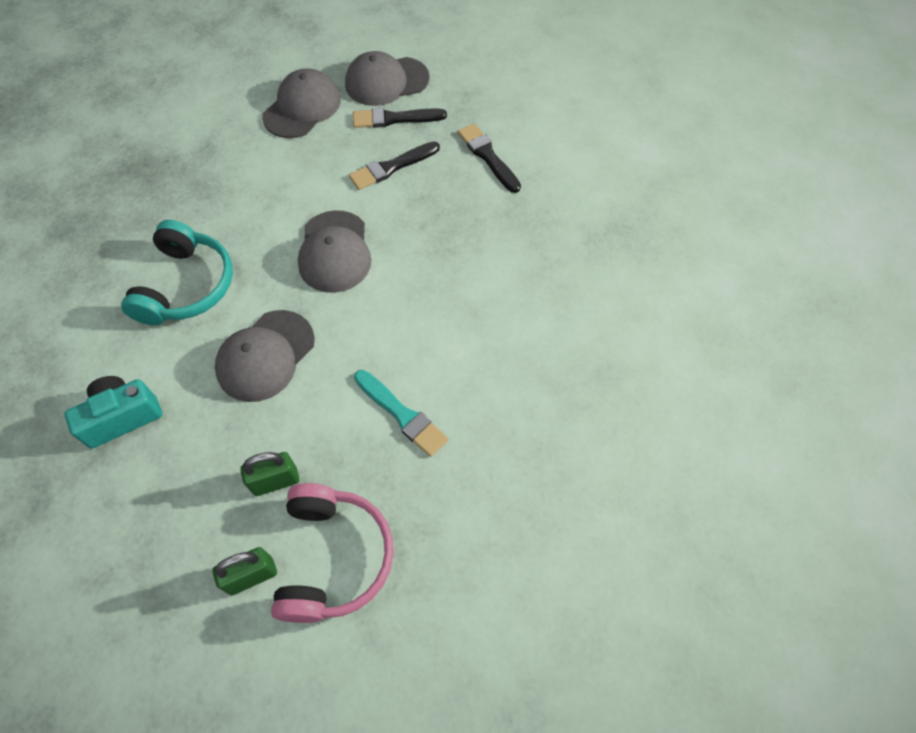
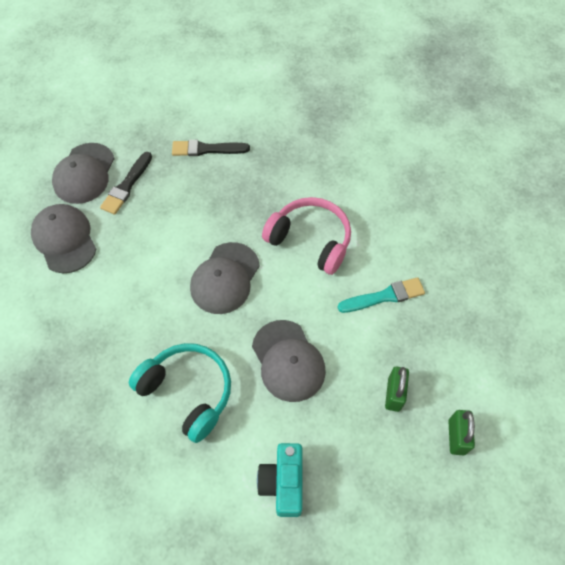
camera: 60 degrees left, 0 degrees up
pink headphones [271,483,394,623] -> pink headphones moved to [262,197,351,275]
grey cap [298,210,371,293] -> grey cap turned 90 degrees clockwise [190,242,260,314]
black brush [349,141,440,190] -> none

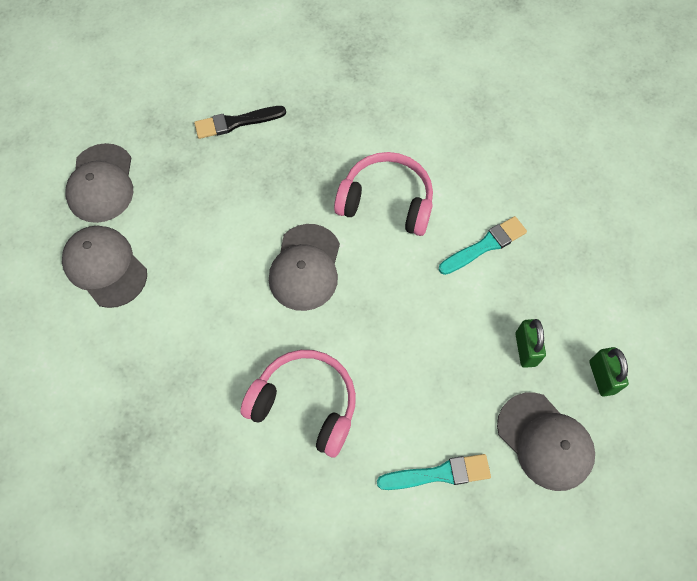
camera: 15 degrees left, 5 degrees up
black brush [100,152,152,215] -> none
turquoise headphones [129,343,231,443] -> pink headphones [241,350,356,457]
grey cap [252,320,326,402] -> grey cap moved to [497,392,595,491]
turquoise camera [257,443,302,517] -> turquoise brush [377,454,491,490]

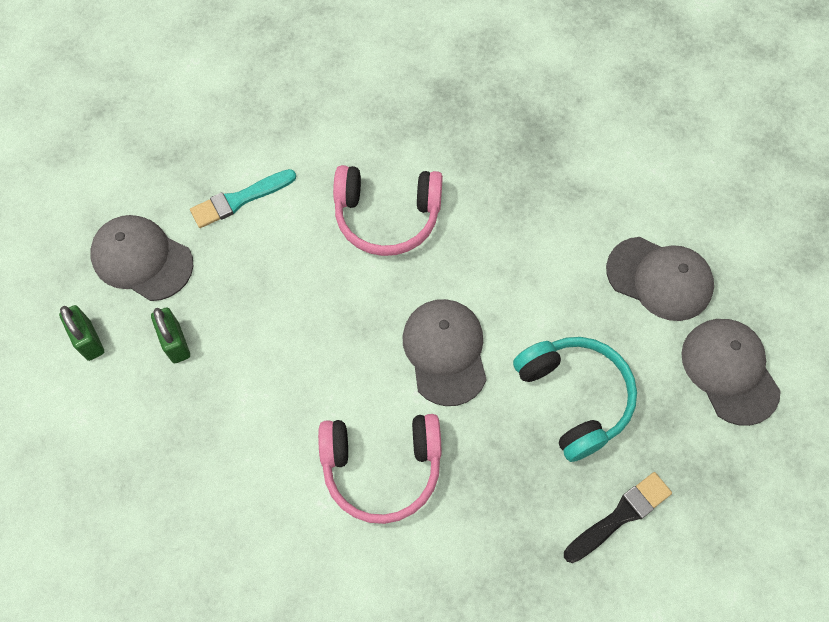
camera: 160 degrees right, 0 degrees up
turquoise brush [439,216,527,275] -> none
none -> turquoise headphones [513,337,637,462]

